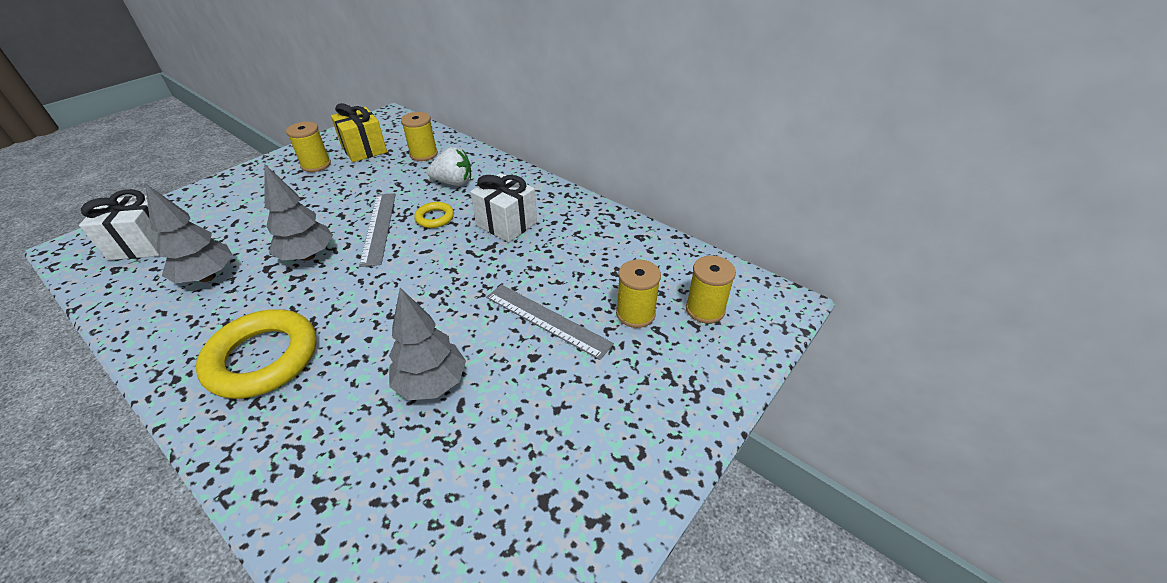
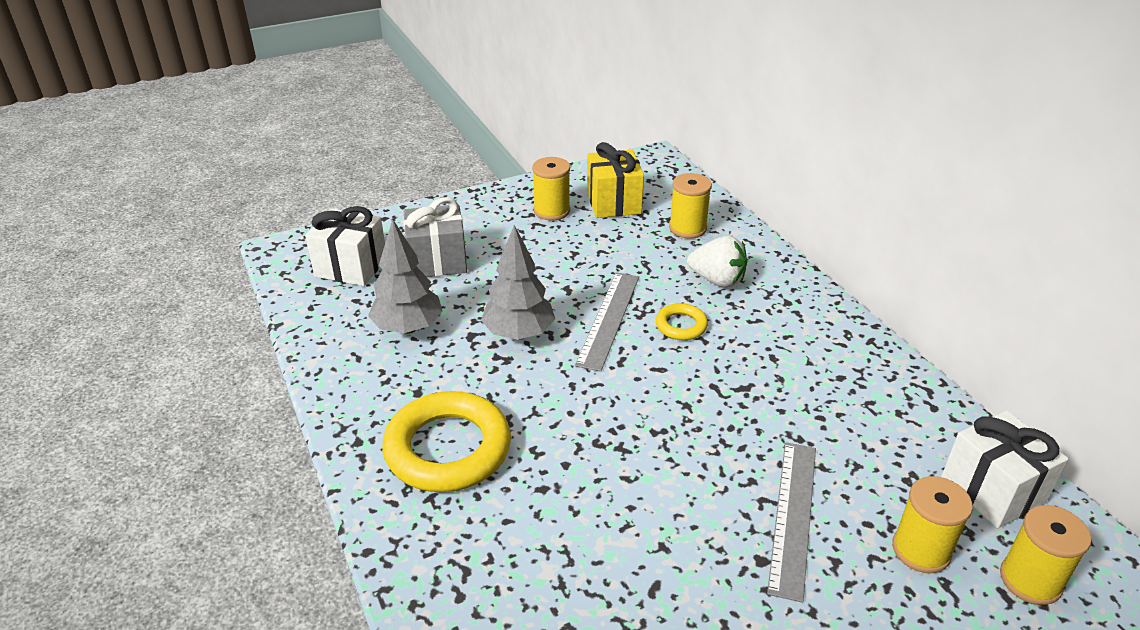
camera: 25 degrees right, 5 degrees down
grey tree [389,288,466,400] -> none
white gift [470,173,537,242] -> white gift moved to [941,410,1068,528]
grey ruler [486,284,614,360] -> grey ruler turned 45 degrees clockwise [767,442,816,603]
none -> grey gift [404,197,467,277]

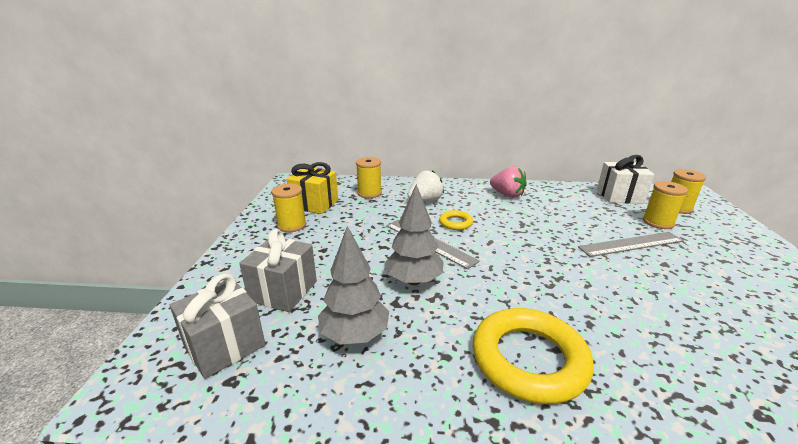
camera: 60 degrees left, 10 degrees down
white gift [305,206,385,286] -> grey gift [170,273,266,379]
grey ruler [767,442,816,603] -> grey ruler turned 60 degrees counterclockwise [578,232,684,257]
none -> pink strawberry [490,166,527,198]

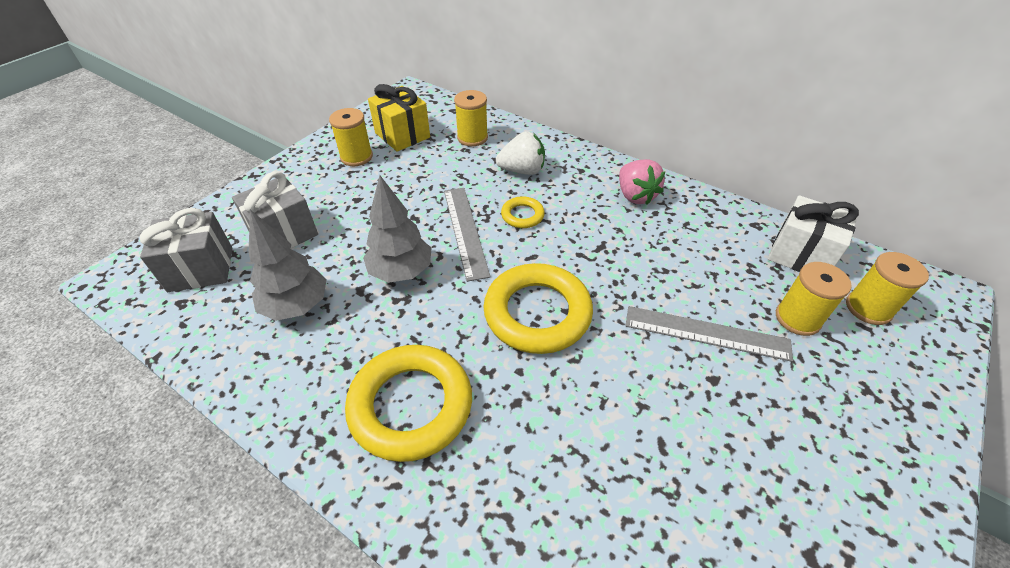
camera: 30 degrees right, 20 degrees up
none -> yellow ring [483,263,593,354]

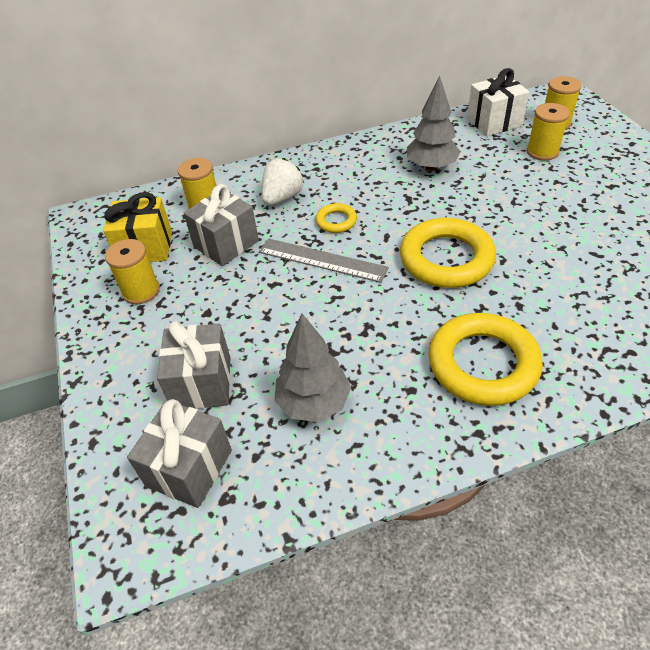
camera: 50 degrees left, 0 degrees up
grey tree [363,175,432,283] -> grey tree moved to [407,75,461,171]
pink strawberry [619,159,665,205] -> none
grey ruler [625,306,793,362] -> none
none -> grey gift [184,184,259,266]

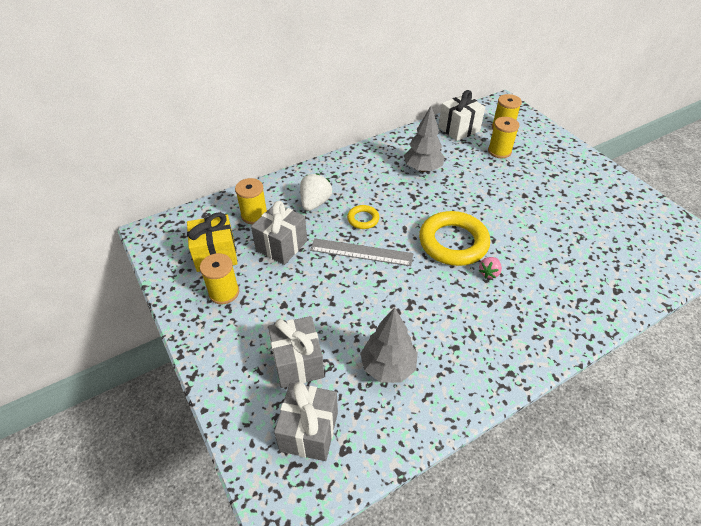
camera: 15 degrees left, 0 degrees up
yellow ring [428,313,543,406] -> none
none -> pink strawberry [479,257,502,279]

